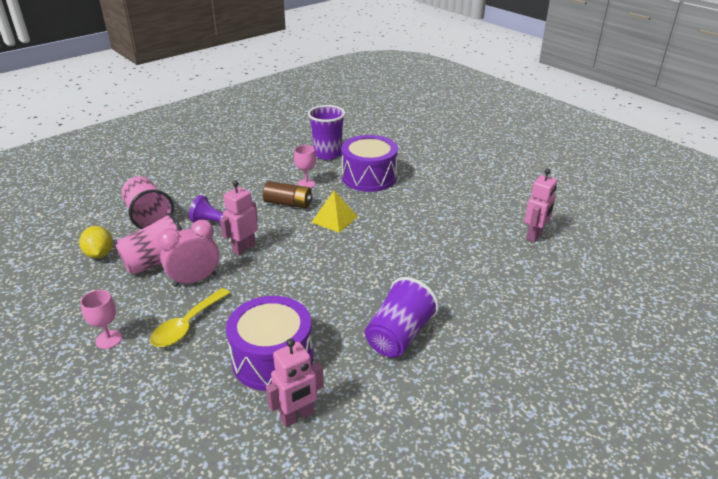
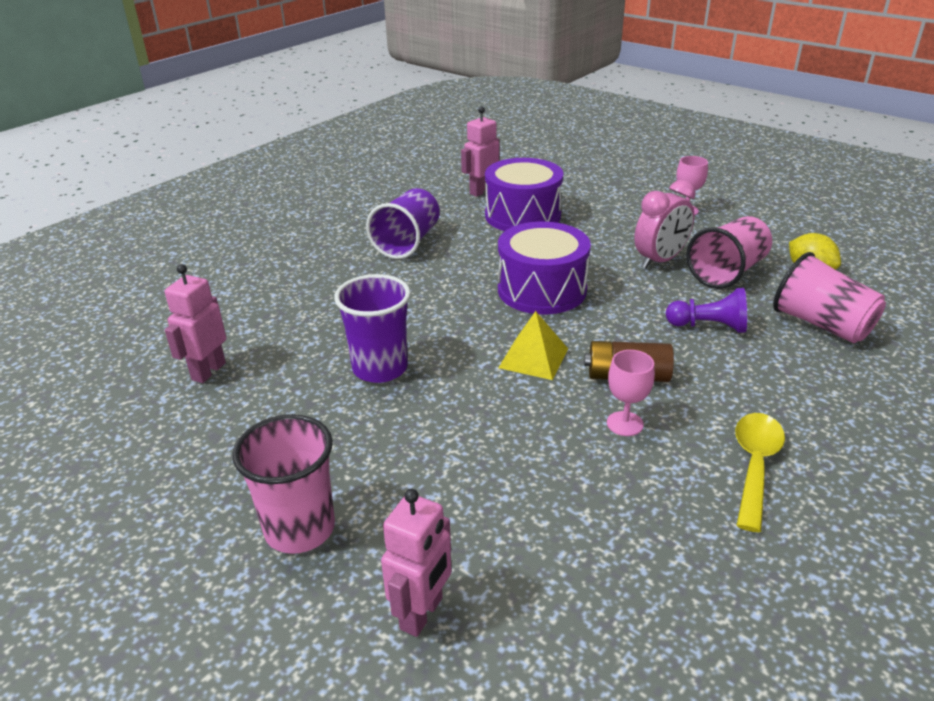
camera: 170 degrees right, 0 degrees up
yellow spoon [150,288,230,347] -> yellow spoon moved to [735,413,785,533]
pink robot [220,181,258,255] -> pink robot moved to [381,489,452,637]
purple cup [308,105,345,160] -> purple cup moved to [334,274,411,383]
purple drum [341,135,398,192] -> purple drum moved to [498,222,591,314]
none -> pink cup [232,414,335,554]

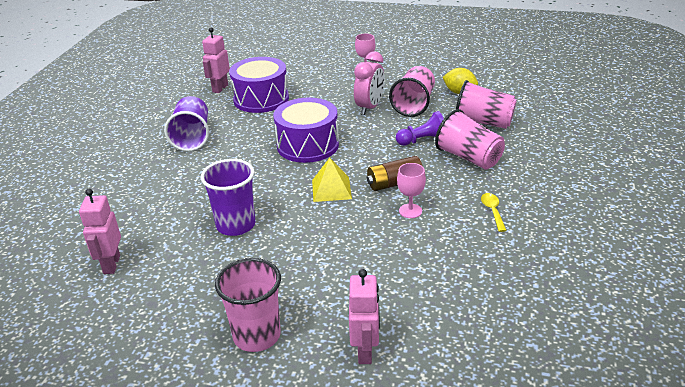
camera: 25 degrees left, 0 degrees up
yellow spoon [735,413,785,533] -> yellow spoon [481,193,507,232], size x0.61
none -> pink cup [435,109,505,170]

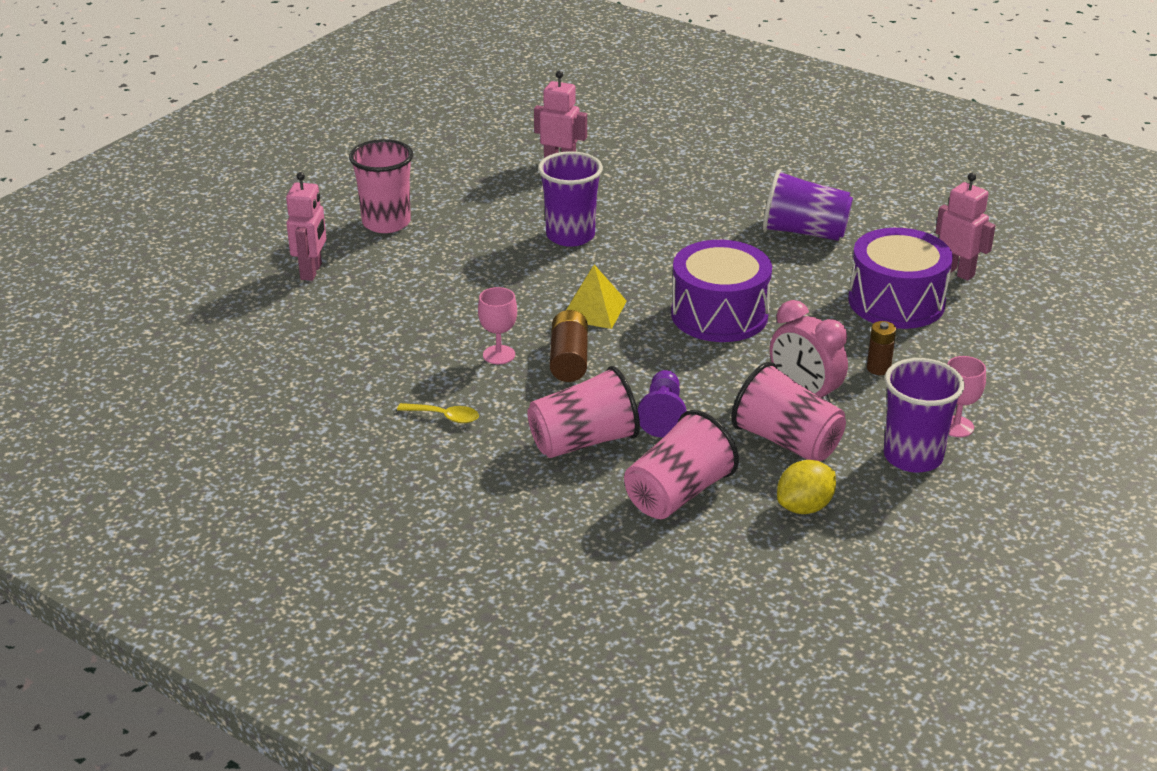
camera: 110 degrees right, 0 degrees up
pink robot [349,269,380,364] -> pink robot turned 105 degrees counterclockwise [286,172,326,281]
none -> brown battery [867,321,896,375]
none -> purple cup [884,358,965,473]

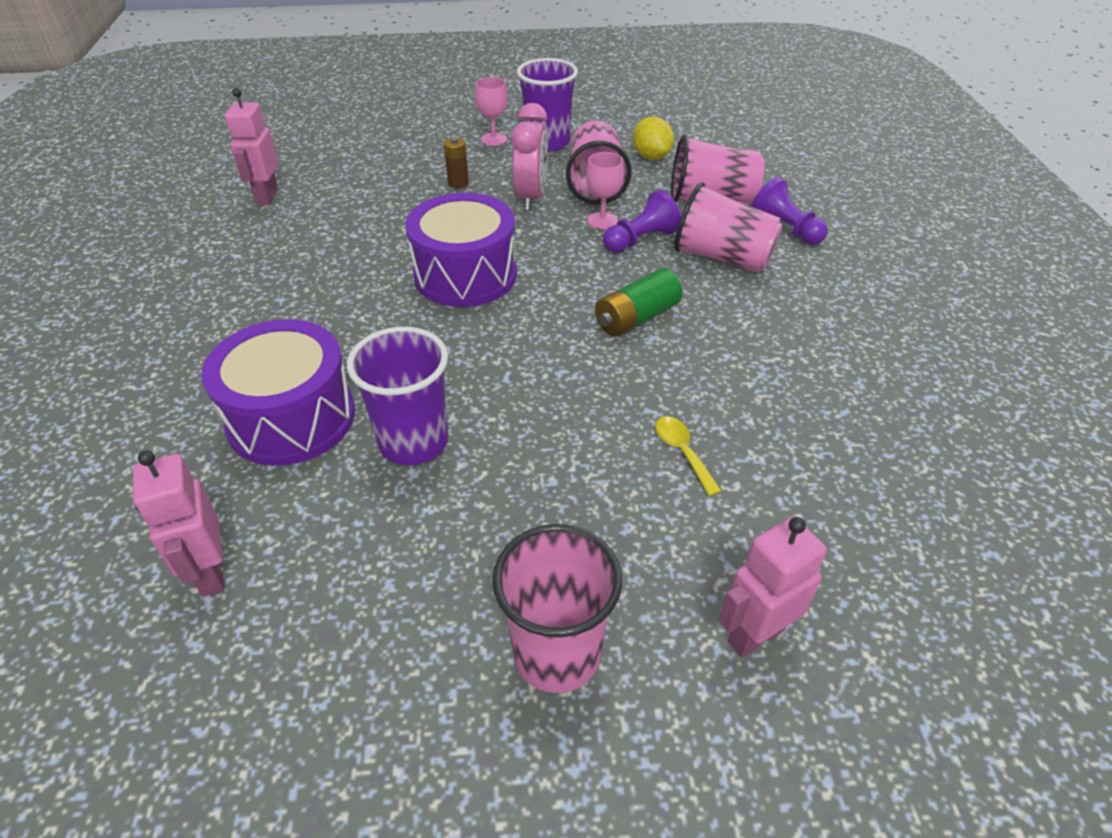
camera: 130 degrees left, 10 degrees up
yellow spoon [397,403,479,423] -> yellow spoon moved to [655,416,721,496]
pink goblet [478,287,517,364] -> pink goblet moved to [586,152,624,229]
brown battery [550,310,588,382] -> green battery [595,268,682,337]
yellow pyramid [566,265,627,329] -> none
purple cup [763,169,853,241] -> none
yellow lemon [777,460,836,514] -> yellow lemon turned 60 degrees clockwise [633,117,674,160]
purple drum [848,228,953,329] -> purple drum moved to [201,319,355,466]
none -> purple pawn [751,177,828,245]

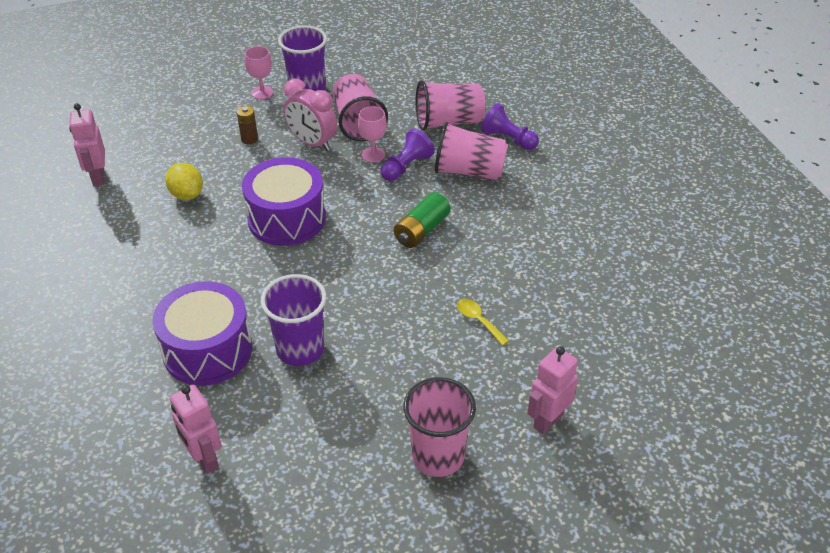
camera: 15 degrees left, 0 degrees up
pink clock [511,103,548,211] -> pink clock turned 135 degrees clockwise [283,78,337,151]
yellow lemon [633,117,674,160] -> yellow lemon moved to [165,163,203,200]

